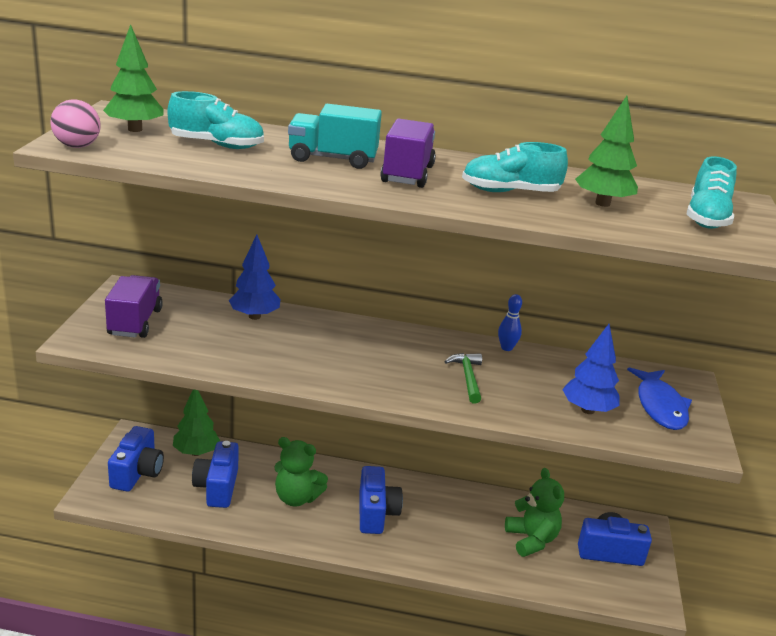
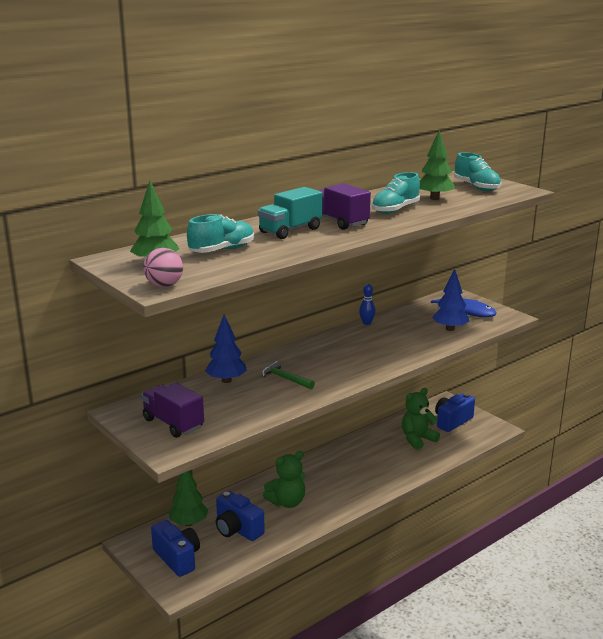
camera: 45 degrees left, 5 degrees down
blue camera [360,466,403,534] -> none
green hammer [444,353,482,404] -> green hammer moved to [262,361,315,389]
green teddy bear [505,468,564,557] -> green teddy bear turned 60 degrees counterclockwise [402,388,440,450]

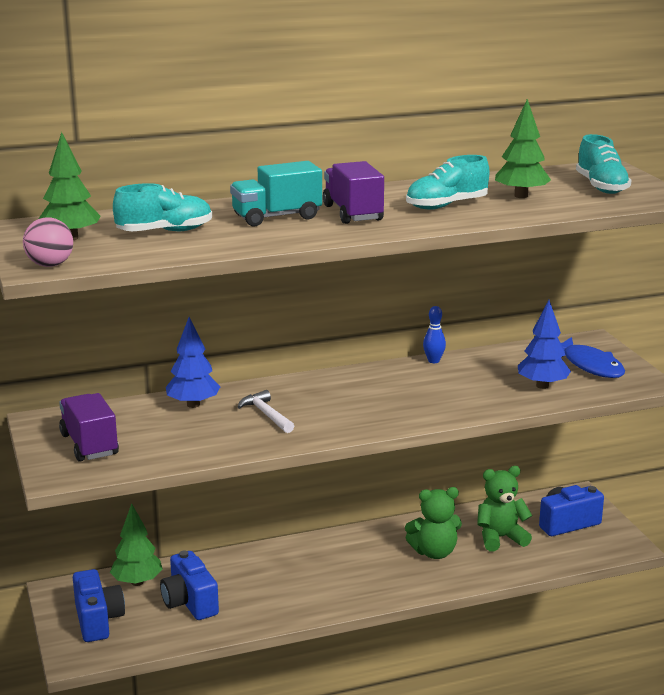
camera: 20 degrees right, 0 degrees up
green hammer [262,361,315,389] -> white hammer [238,390,294,433]
green teddy bear [263,451,305,508] -> green teddy bear moved to [405,487,462,559]

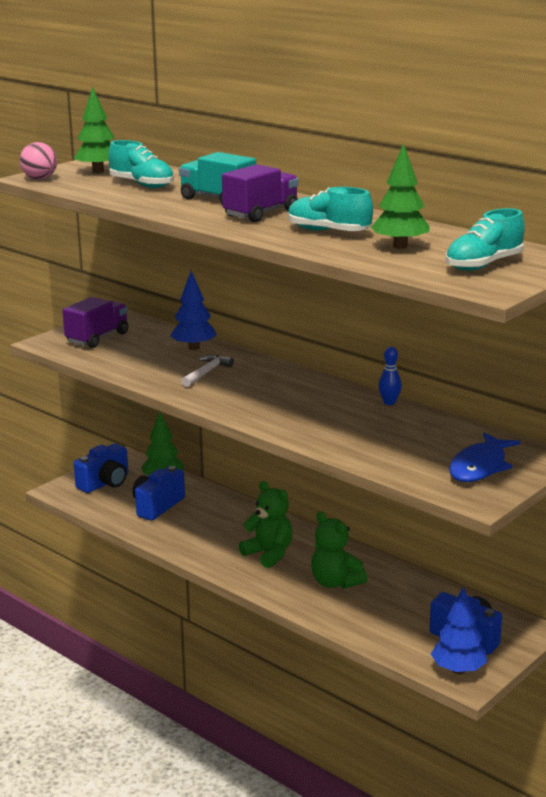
camera: 60 degrees right, 0 degrees up
green teddy bear [477,466,532,551] -> green teddy bear moved to [239,481,293,568]
blue tree [518,300,571,389] -> blue tree moved to [431,586,487,674]

